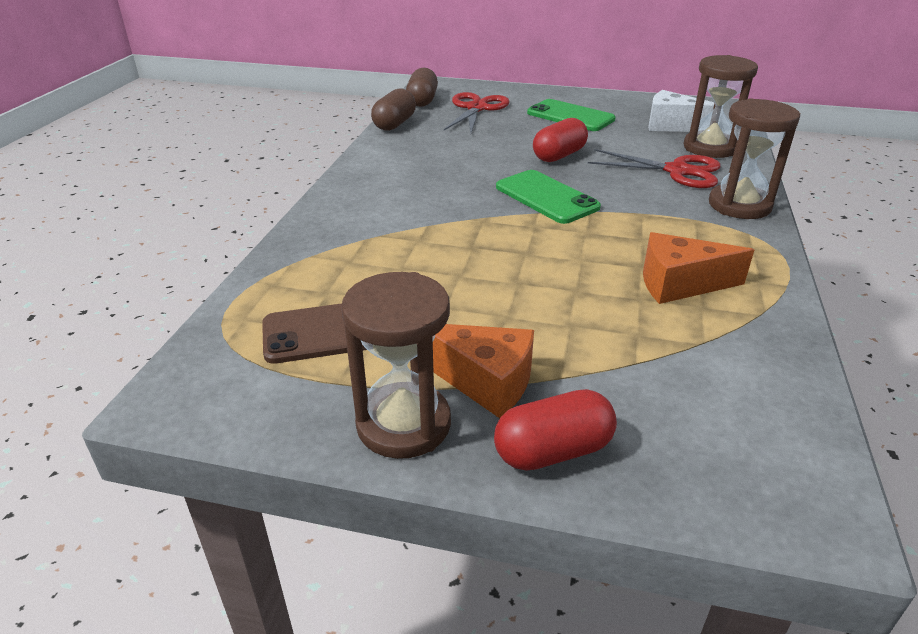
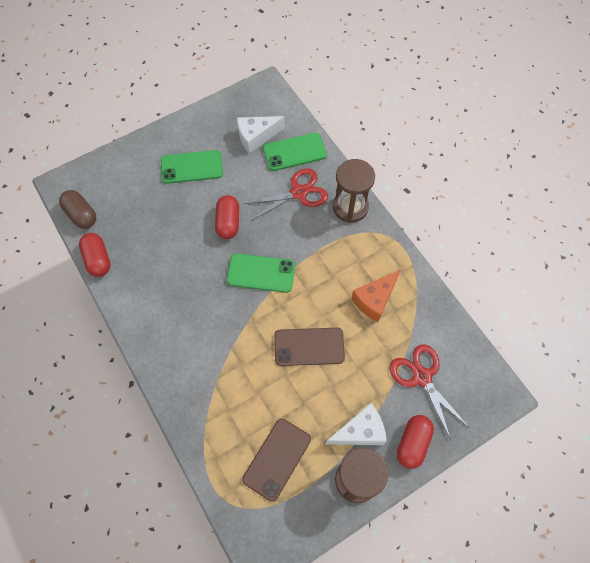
camera: 45 degrees left, 30 degrees up
brown capsule [371,89,416,131] -> red capsule [79,233,111,277]
orange cheese [433,324,534,418] -> white cheese [326,403,387,445]
red scissors [444,92,510,133] -> red scissors moved to [389,344,470,440]
brown hourglass [684,55,758,158] -> green phone [263,133,327,171]
none -> brown phone [274,328,345,366]

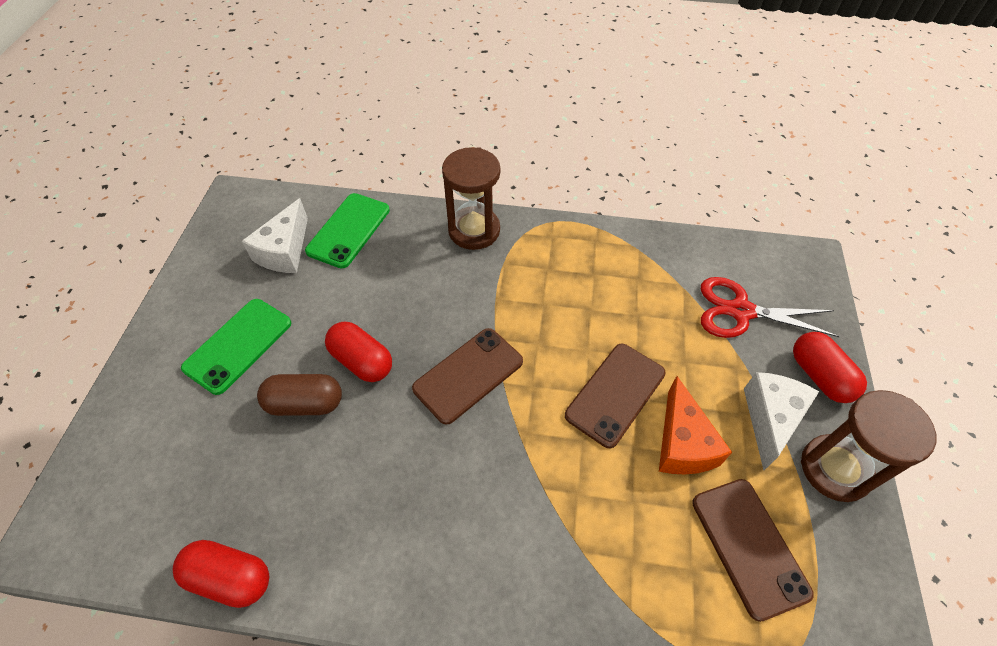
camera: 50 degrees left, 10 degrees down
brown capsule [59,190,96,229] -> brown capsule moved to [257,374,342,416]
green phone [227,253,295,293] -> brown phone [412,328,523,425]
red scissors [243,168,328,221] -> none
orange cheese [351,270,400,322] -> orange cheese moved to [659,376,732,474]

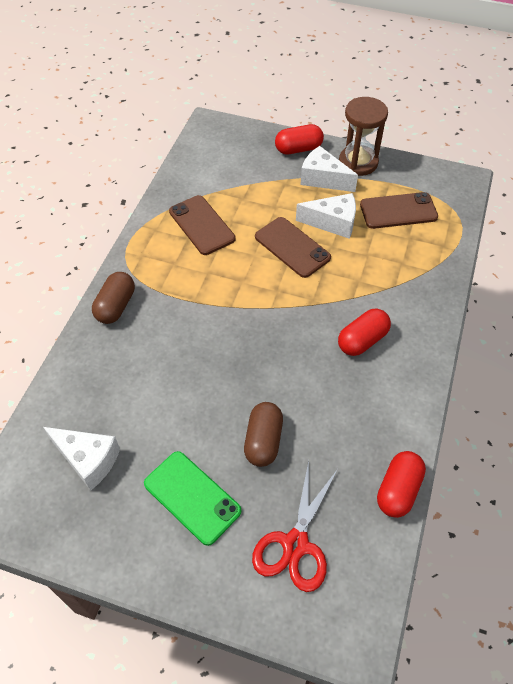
camera: 80 degrees left, 0 degrees up
green phone [305,193,390,268] -> none
red capsule [325,322,392,382] -> red capsule moved to [338,309,391,356]
brown phone [412,328,523,425] -> brown phone moved to [169,195,236,255]
brown hourglass [442,147,500,250] -> brown capsule [92,272,135,324]
orange cheese [659,376,732,474] -> white cheese [296,193,356,239]
red scissors [701,277,839,338] -> red scissors moved to [252,460,338,592]

